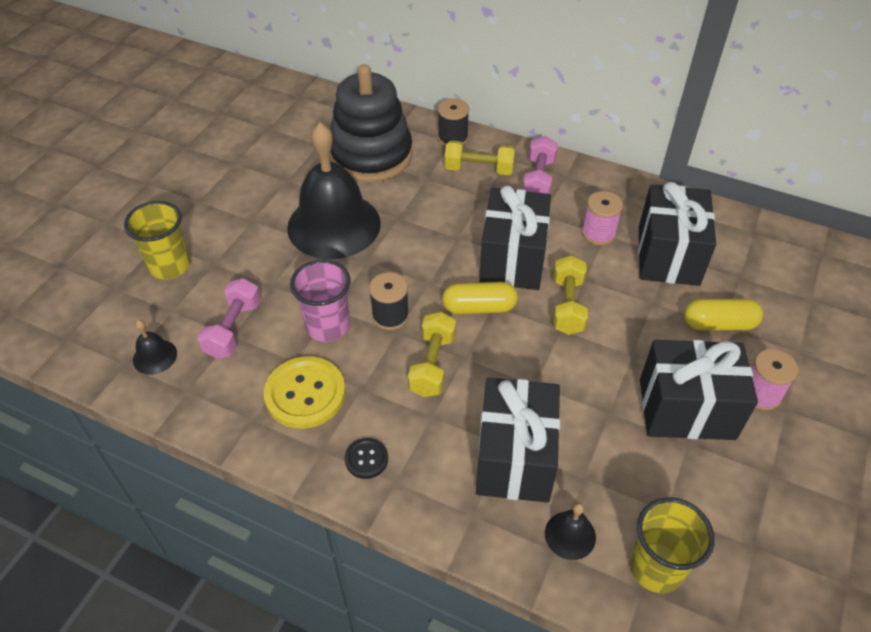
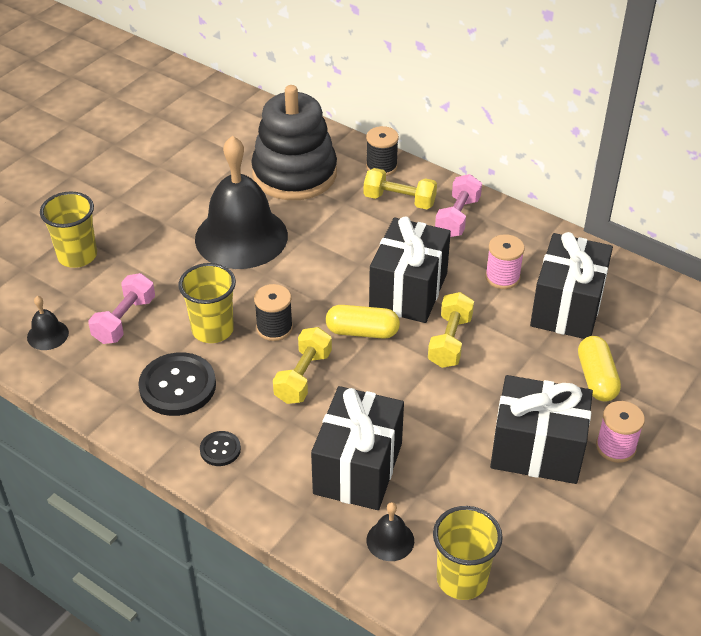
camera: 10 degrees right, 5 degrees down
yellow button [264,356,346,429] -> black button [138,352,216,416]
pink cup [290,260,351,342] -> yellow cup [179,263,236,343]
yellow capsule [684,299,763,331] -> yellow capsule turned 75 degrees clockwise [578,336,621,401]

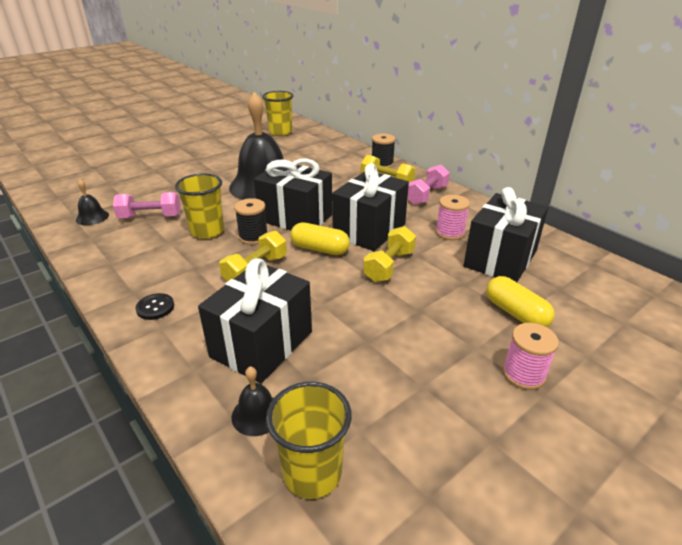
camera: 15 degrees right, 10 degrees down
yellow cup [40,191,97,268] -> yellow cup moved to [262,91,293,136]
pink dumbbell [88,273,155,344] -> pink dumbbell turned 45 degrees clockwise [113,192,181,218]
black button [138,352,216,416] -> none
black stacking toy [251,85,337,200] -> none
black gift [490,375,593,484] -> black gift moved to [254,159,332,230]
yellow capsule [578,336,621,401] -> yellow capsule turned 45 degrees counterclockwise [486,276,555,327]

